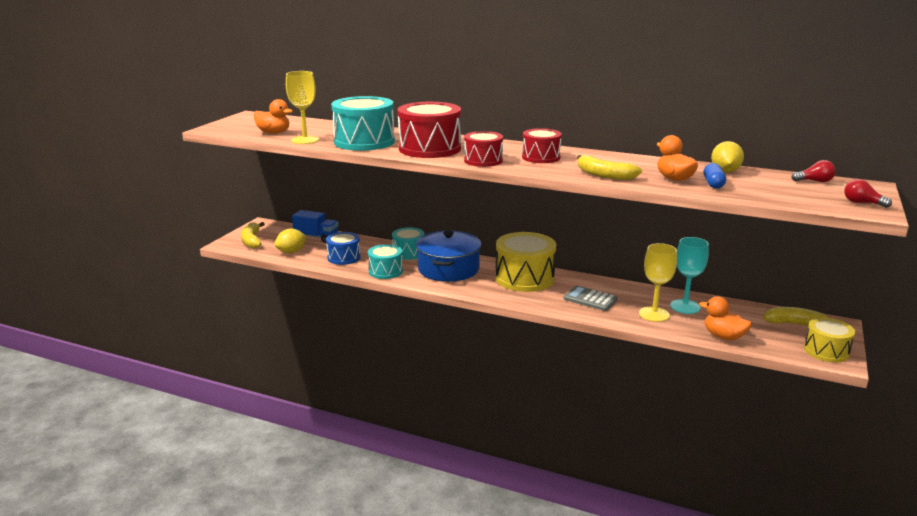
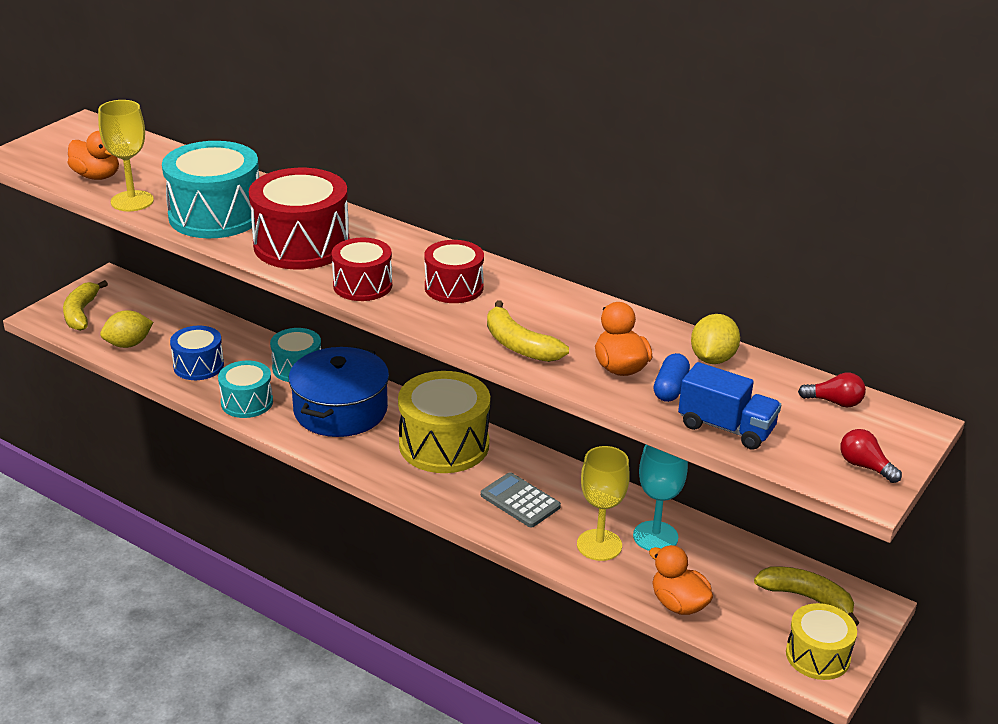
camera: 10 degrees right, 10 degrees up
blue truck [292,210,339,243] -> blue truck moved to [678,362,781,450]

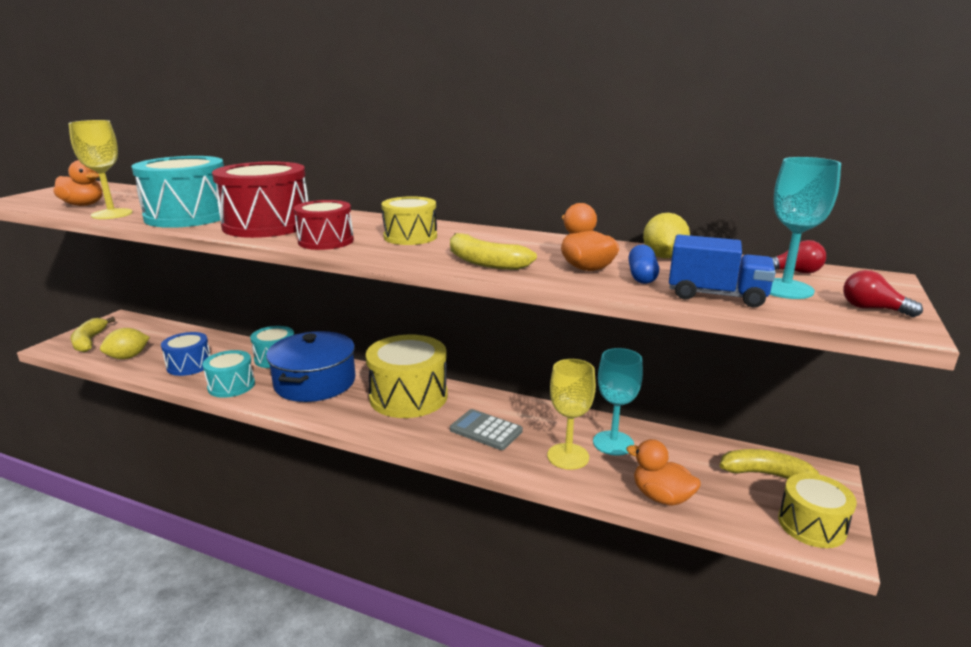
camera: 10 degrees left, 10 degrees down
red drum [424,240,484,303] -> yellow drum [381,196,437,245]
none -> turquoise goblet [769,157,841,299]

